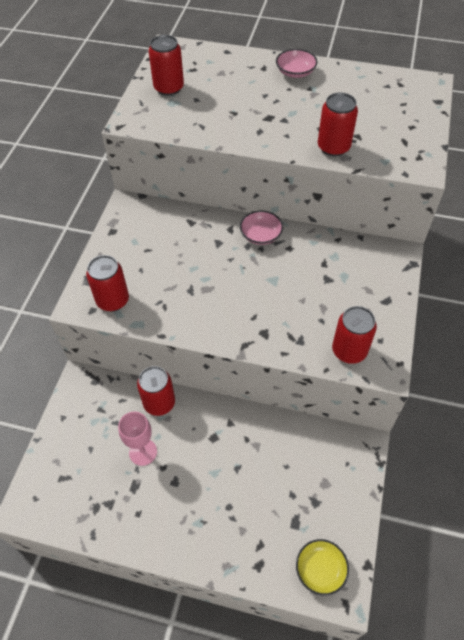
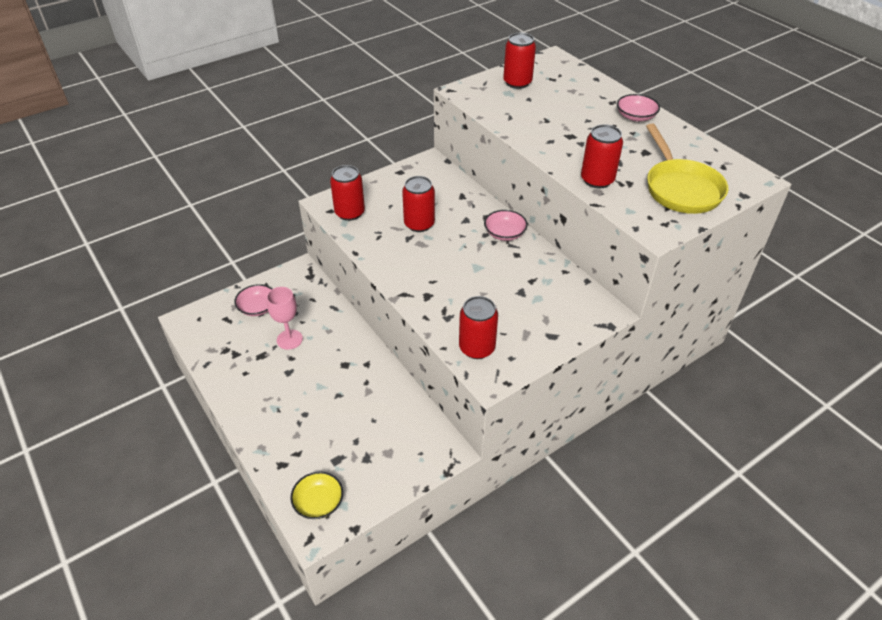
camera: 40 degrees right, 10 degrees down
red can [137,366,175,416] -> red can moved to [402,176,435,232]
none -> pink bowl [234,284,272,316]
none -> yellow pan [646,123,728,214]

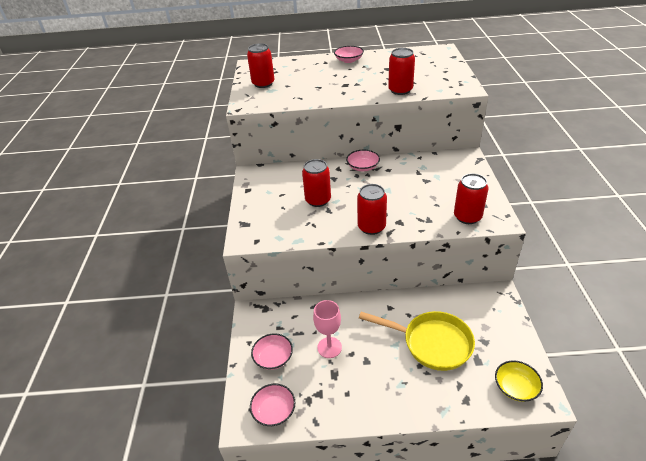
camera: 55 degrees left, 5 degrees down
red can [330,165,365,221] -> red can moved to [357,184,387,235]
yellow pan [646,123,728,214] -> yellow pan moved to [359,311,475,371]
none -> pink bowl [250,384,296,426]

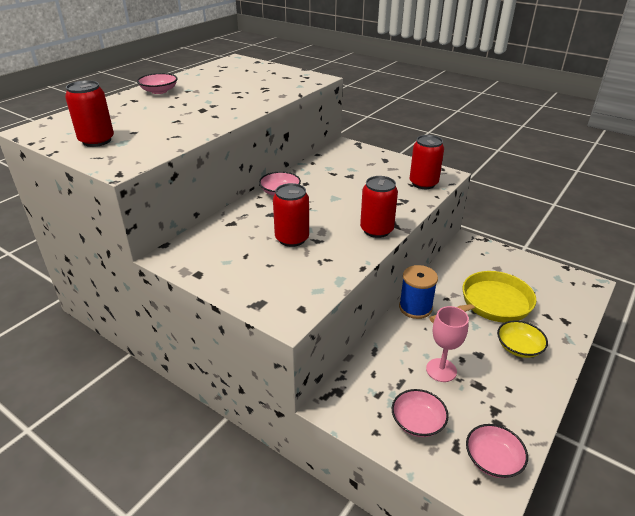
camera: 55 degrees left, 5 degrees down
red can [388,48,415,95] -> none
yellow bowl [495,360,543,402] -> yellow bowl moved to [497,321,548,358]
none -> blue spool [399,265,438,319]

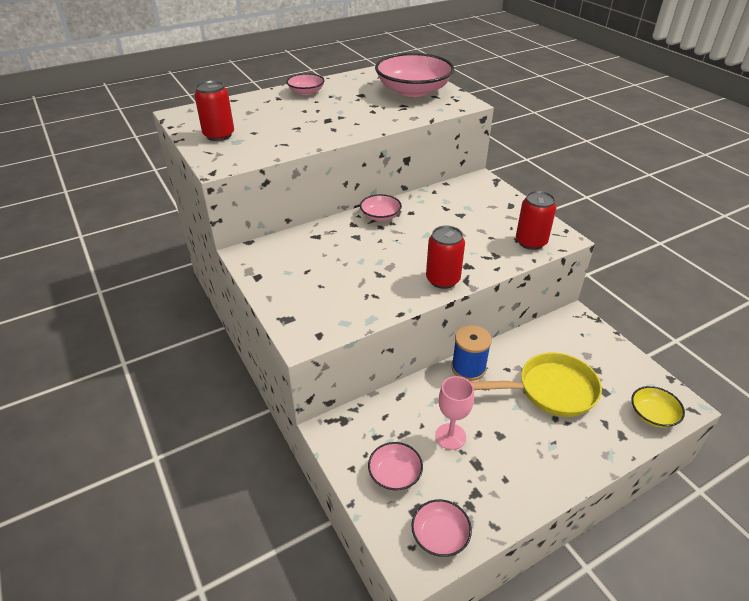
camera: 25 degrees right, 5 degrees up
red can [273,183,309,247] -> none
yellow bowl [497,321,548,358] -> yellow bowl moved to [631,386,685,428]
none -> pink bowl [375,53,454,97]

